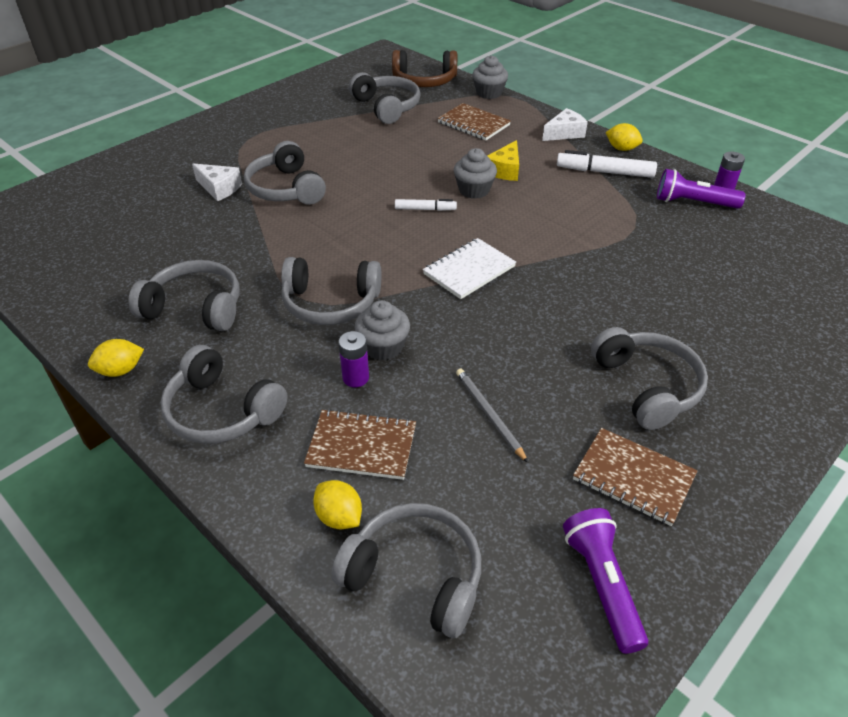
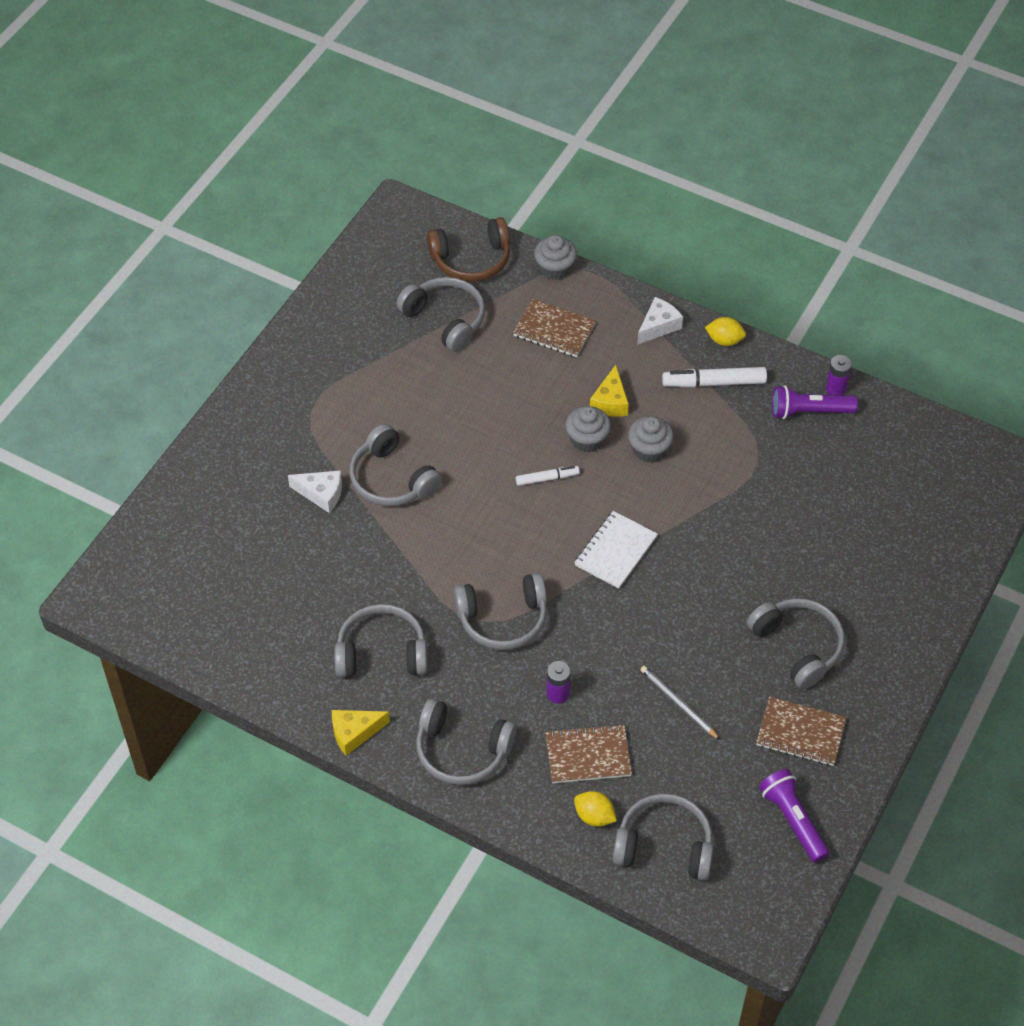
camera: 15 degrees left, 10 degrees up
yellow lemon [88,339,144,377] -> yellow cheese [332,710,390,756]
grey cupcake [354,300,410,361] -> grey cupcake moved to [628,416,674,463]

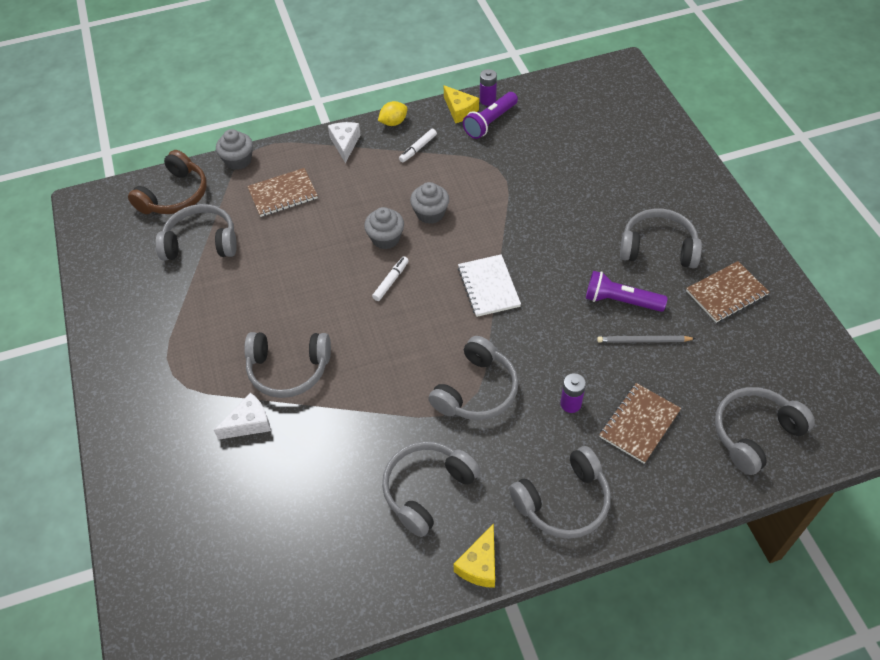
camera: 45 degrees left, 0 degrees up
yellow lemon [574,791,617,827] -> none
yellow cheese [590,365,629,417] -> yellow cheese moved to [444,85,479,123]
white marker [662,367,767,387] -> white marker [399,128,437,163], size x0.60
purple flashlight [759,769,829,863] -> purple flashlight moved to [586,271,667,312]

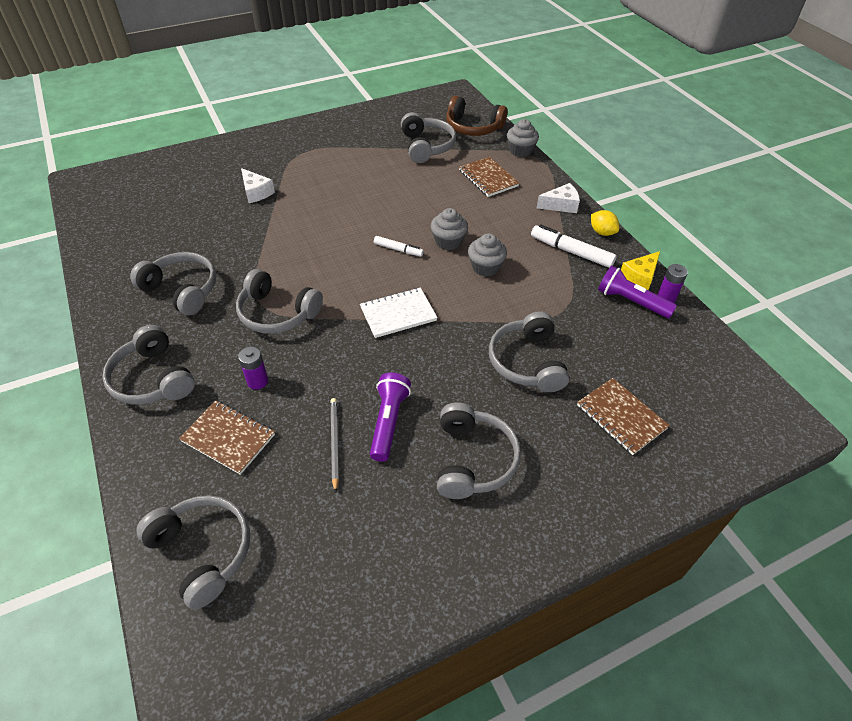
camera: 80 degrees right, 5 degrees down
grey headphones [244,332,331,398] -> grey headphones moved to [489,311,569,392]
white marker [399,128,437,163] -> white marker [531,224,617,268], size x1.67
yellow cheese [453,524,495,588] -> none
brown notebook [686,261,769,323] -> brown notebook moved to [577,378,670,455]

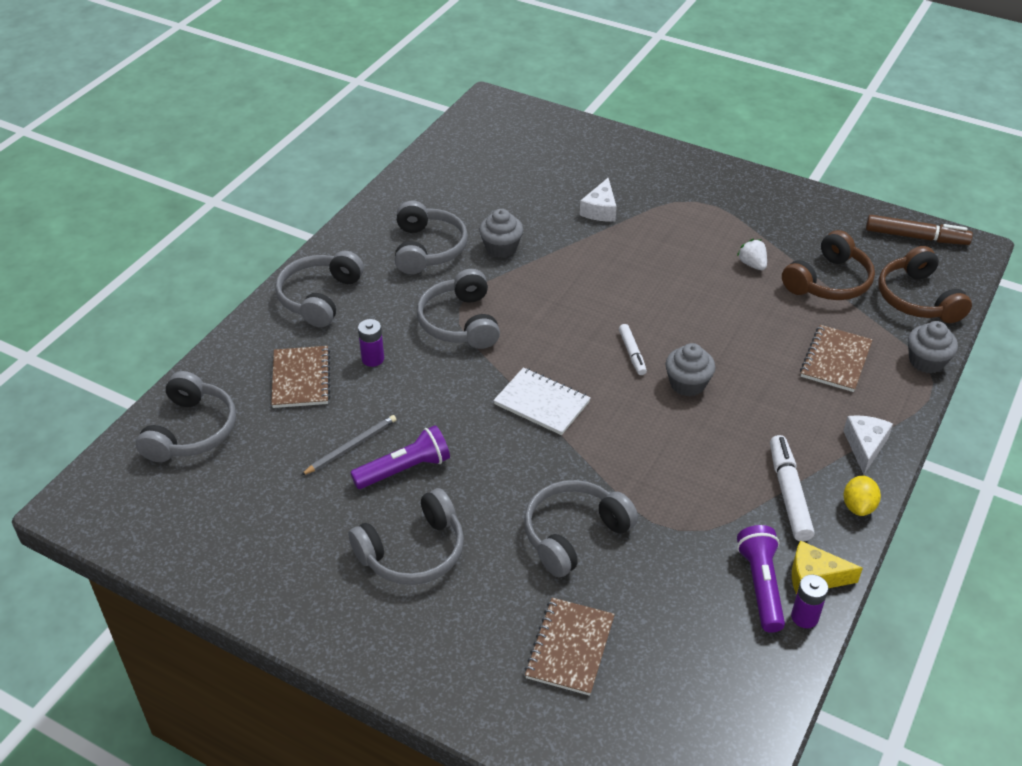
camera: 55 degrees right, 5 degrees down
grey headphones [401,112,456,163] -> brown headphones [782,230,875,300]
grey cupcake [468,233,507,277] -> grey cupcake moved to [479,209,523,258]
white cheese [537,183,580,213] -> white cheese turned 120 degrees counterclockwise [844,415,893,475]
none -> white strawberry [737,239,767,270]
none -> brown marker [866,215,973,245]

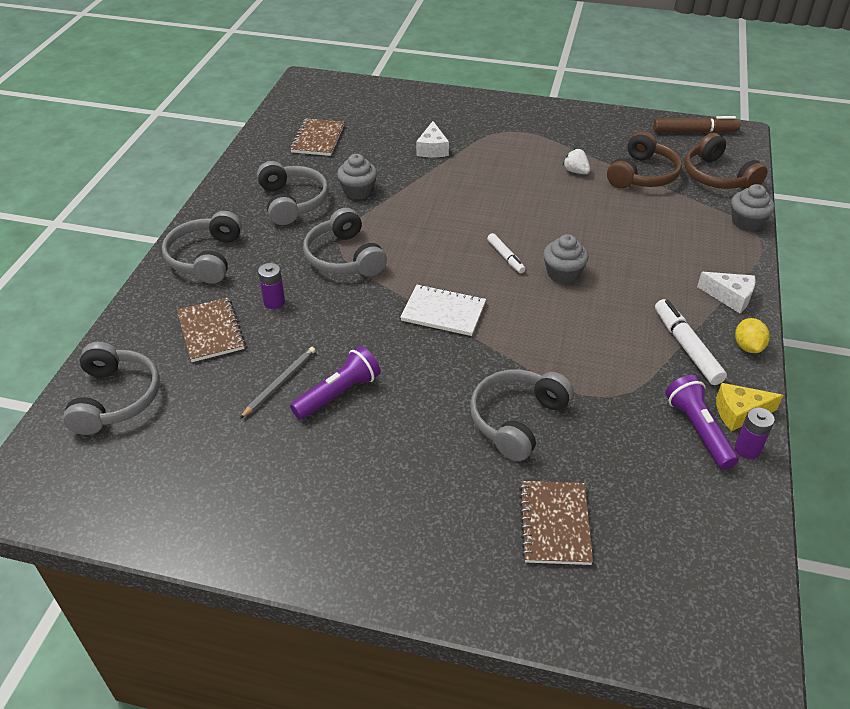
camera: 15 degrees left, 0 degrees up
grey headphones [348,488,464,585] -> none
brown notebook [800,325,873,392] -> brown notebook moved to [290,118,344,156]
white cheese [844,415,893,475] -> white cheese turned 120 degrees clockwise [697,272,756,313]

